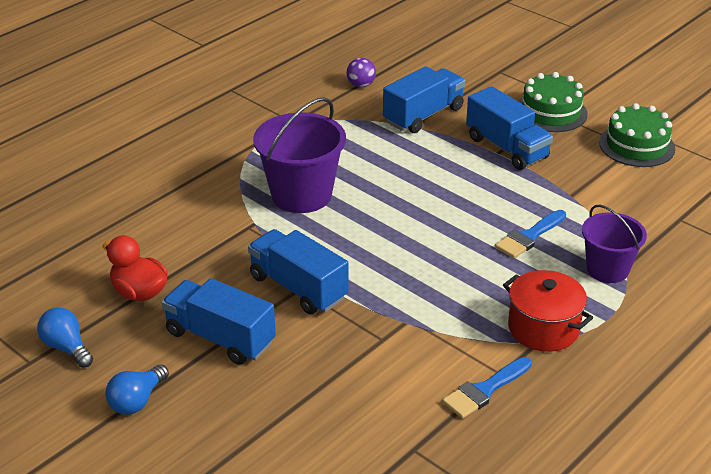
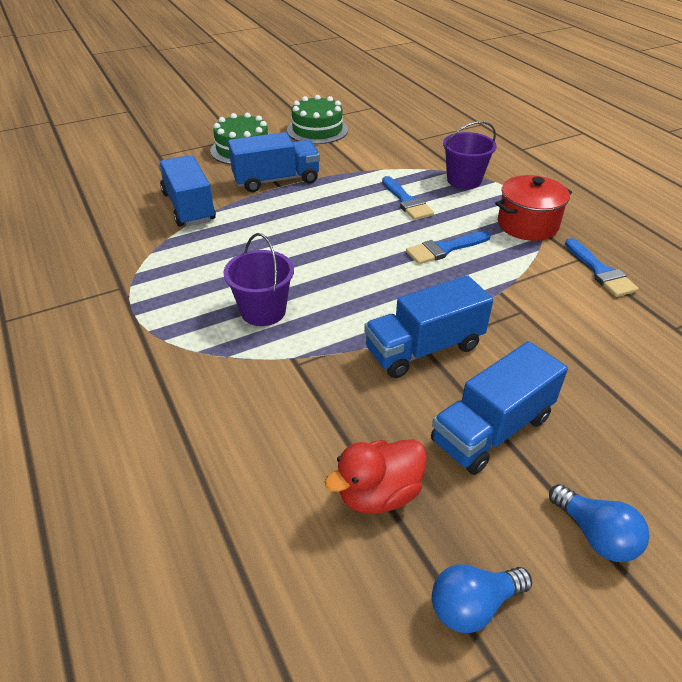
camera: 70 degrees left, 5 degrees up
purple bucket [253,97,346,213] -> purple bucket [223,233,294,326], size x0.64
purple ball [347,58,376,87] -> none
none -> blue brush [406,231,491,264]

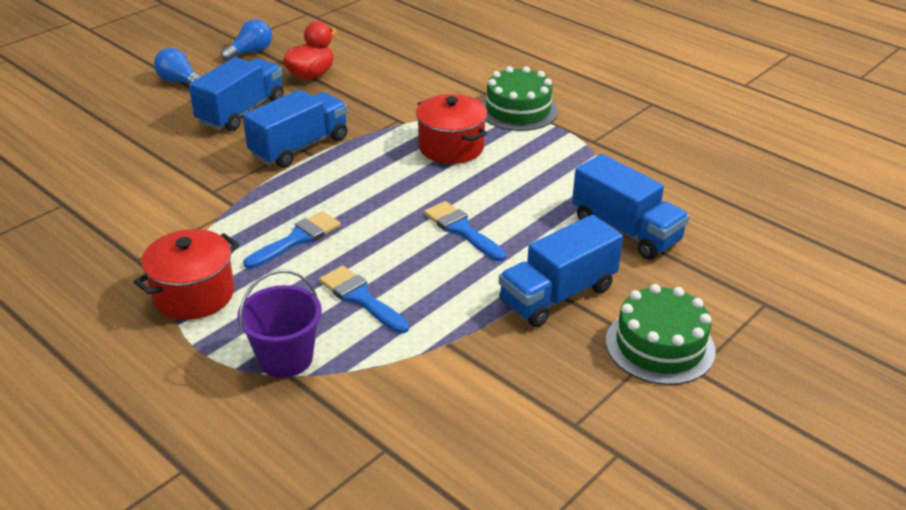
camera: 160 degrees right, 5 degrees down
purple bucket [223,233,294,326] -> red pot [416,94,487,164]
green cake [287,95,348,144] -> green cake moved to [481,66,558,131]
blue brush [565,238,639,297] -> blue brush moved to [424,201,506,261]

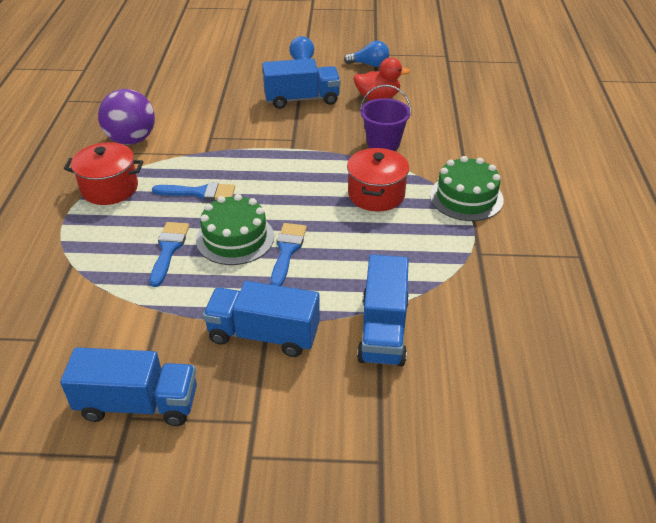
camera: 50 degrees right, 5 degrees up
purple bucket [237,270,322,378] -> purple bucket moved to [360,85,411,151]
blue truck [243,90,348,168] -> blue truck moved to [60,347,197,426]
green cake [606,284,716,385] -> green cake moved to [196,194,274,265]
none -> purple ball [98,89,155,145]

